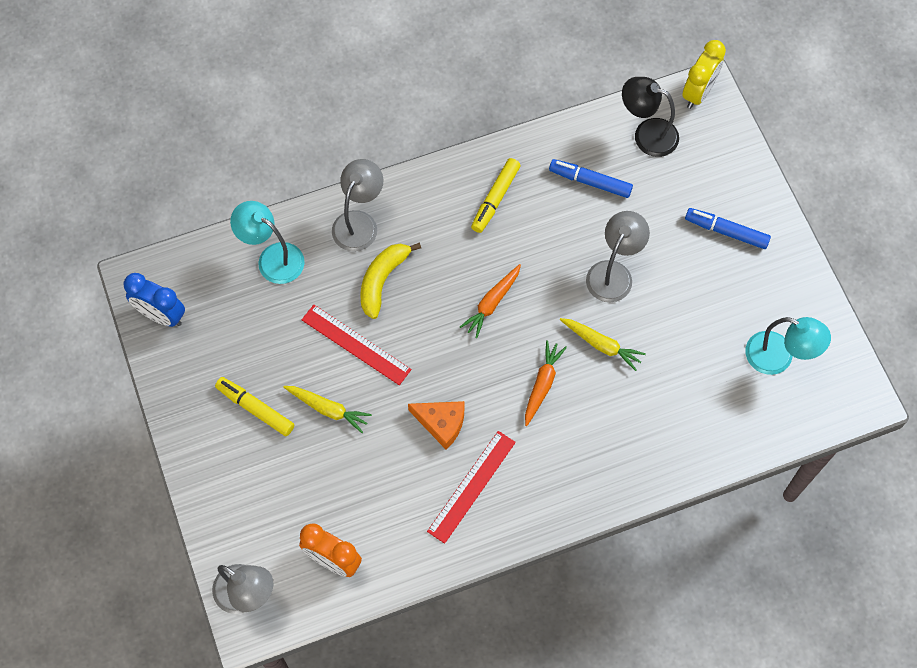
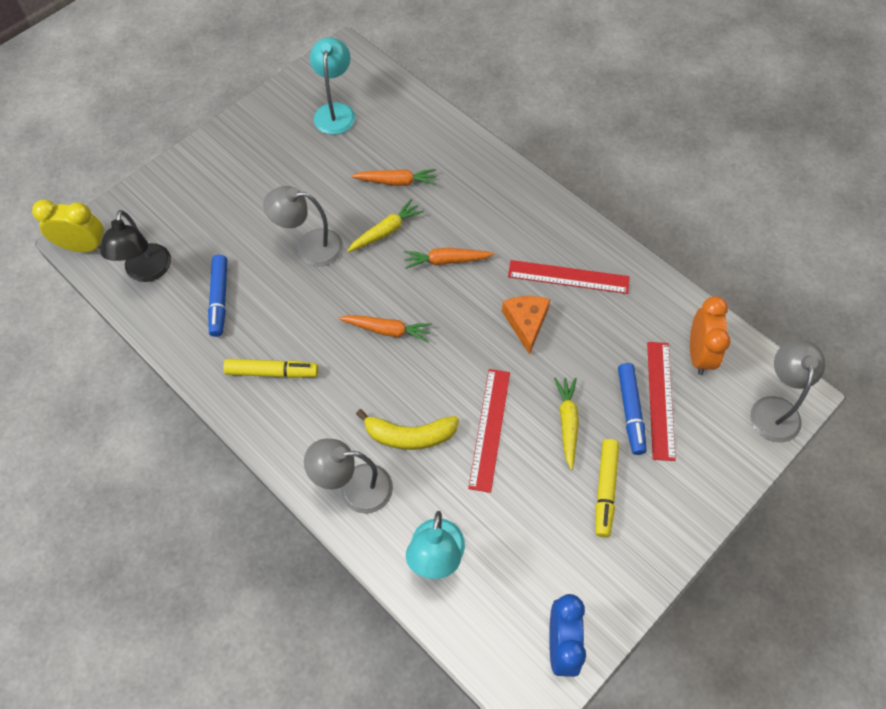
camera: 115 degrees left, 5 degrees down
yellow carrot [560,318,646,371] -> yellow carrot turned 45 degrees clockwise [347,199,424,252]
blue marker [685,208,771,249] -> blue marker moved to [618,363,647,455]
none -> orange carrot [351,169,436,186]
none -> red ruler [647,342,676,461]

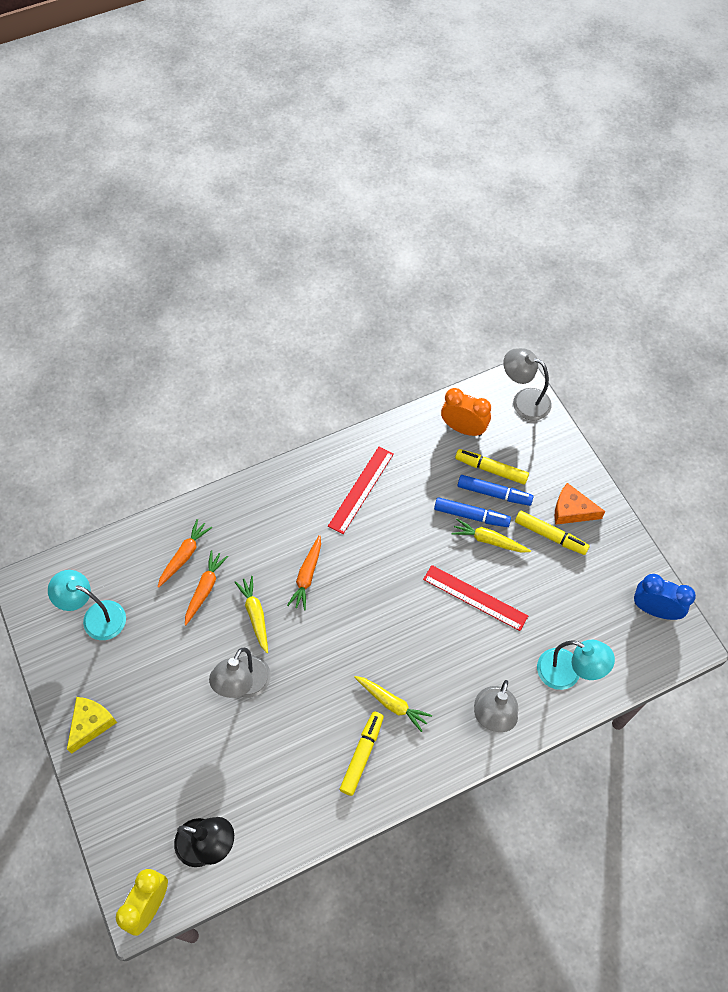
camera: 70 degrees left, 0 degrees up
blue marker [208,255,227,337] -> blue marker moved to [434,497,511,527]
orange carrot [338,315,432,342] -> orange carrot moved to [158,519,212,588]
yellow banana [356,409,459,450] -> none
orange cheese [502,296,551,355] -> orange cheese moved to [555,483,606,525]
red ruler [647,342,676,461] -> yellow marker [455,449,529,485]
none -> yellow cheese [67,697,117,754]
none -> yellow carrot [354,676,432,732]

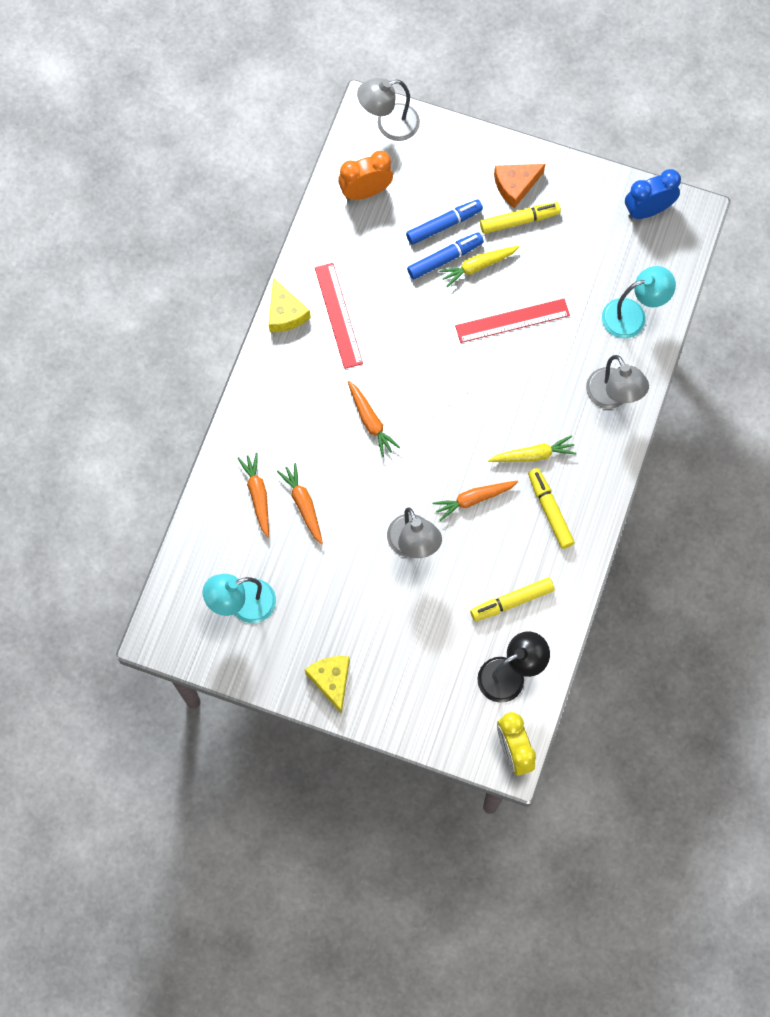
camera: 45 degrees left, 10 degrees up
yellow carrot [235,576,268,653] -> none
yellow marker [455,449,529,485] -> yellow marker moved to [470,578,555,621]
none -> yellow cheese [269,278,311,332]
none -> orange carrot [433,481,518,521]

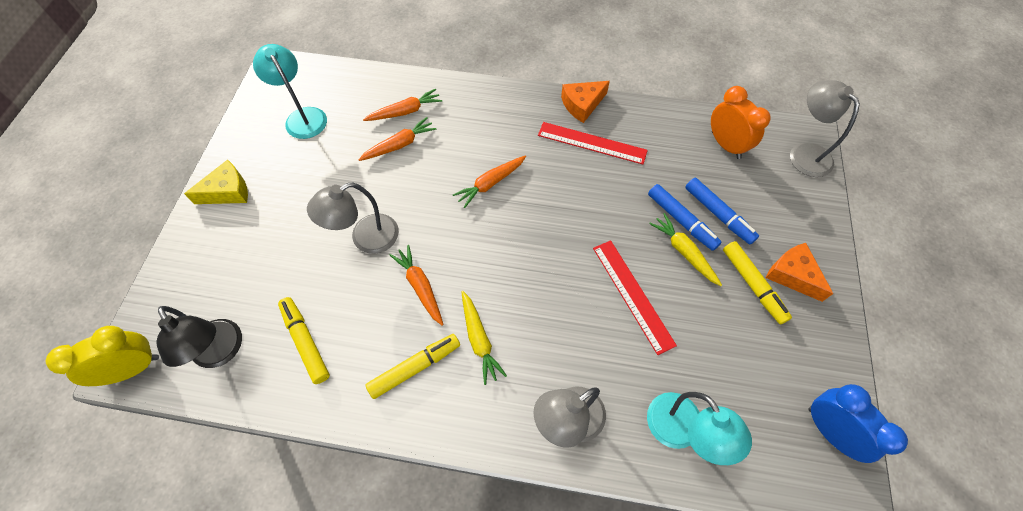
camera: 80 degrees right, 10 degrees down
yellow cheese [269,278,311,332] -> orange cheese [561,81,610,123]
red ruler [315,263,363,369] -> red ruler turned 45 degrees clockwise [538,122,648,164]

